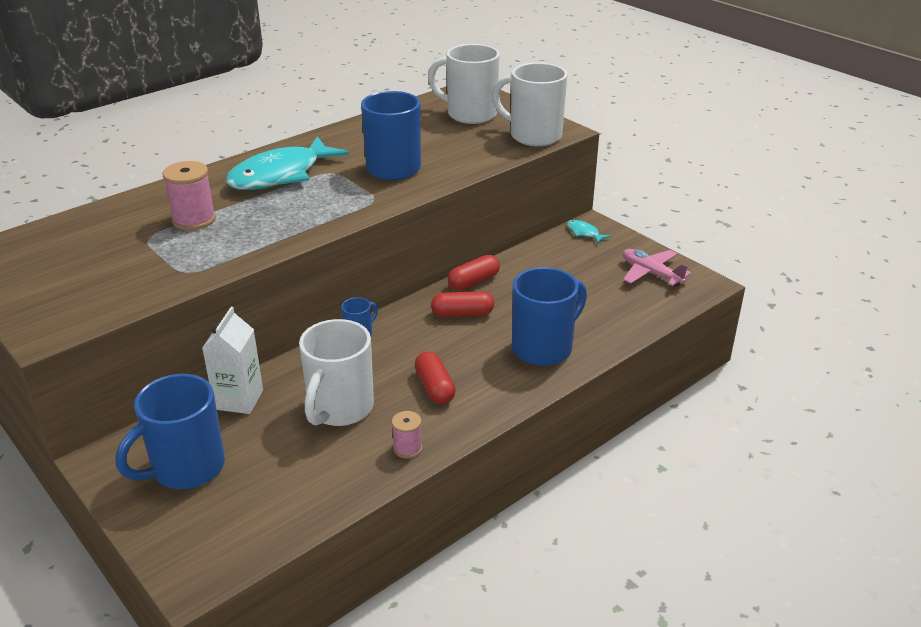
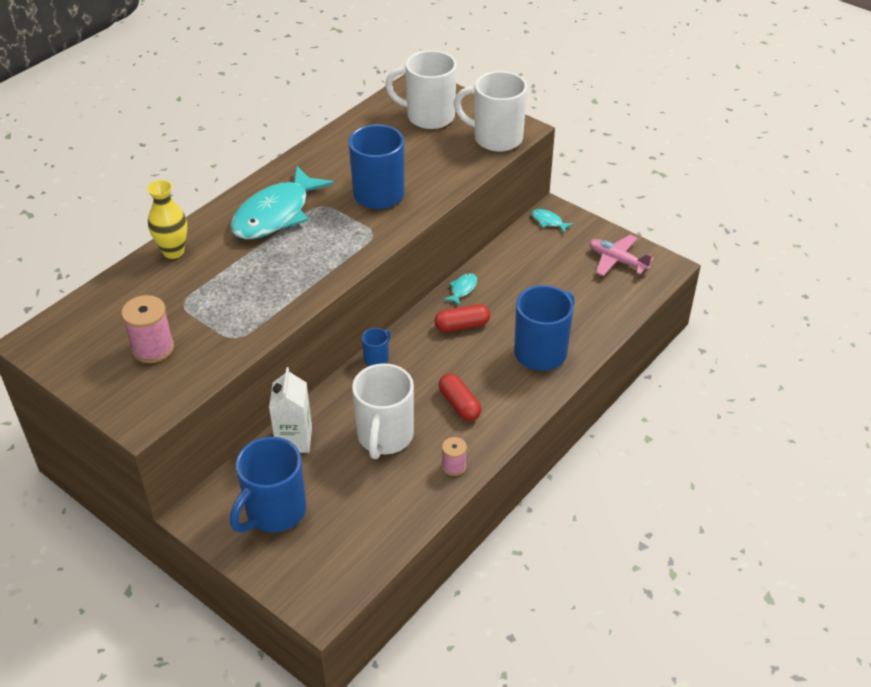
camera: 10 degrees left, 10 degrees up
pink spool [163,161,216,230] -> pink spool moved to [121,295,174,363]
red capsule [448,255,500,290] -> turquoise fish [443,273,477,306]
none -> yellow vase [147,180,187,259]

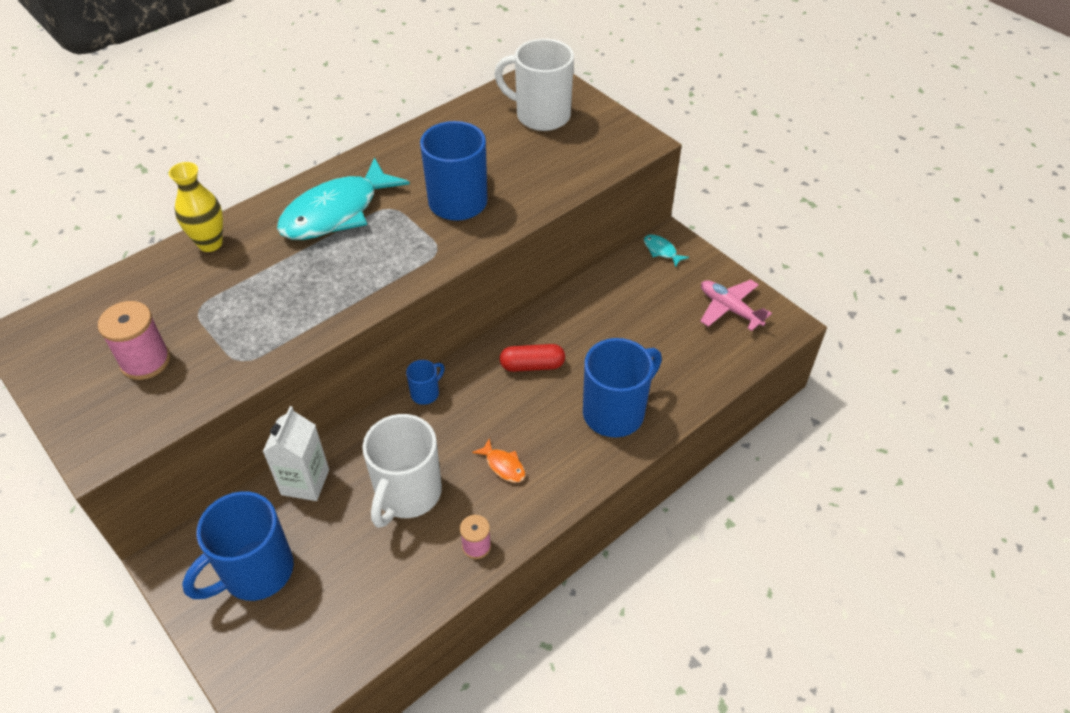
camera: 10 degrees right, 5 degrees up
red capsule [439,373,481,421] -> orange fish [472,439,526,483]
turquoise fish [443,273,477,306] -> none
white mug [454,71,527,152] -> none

